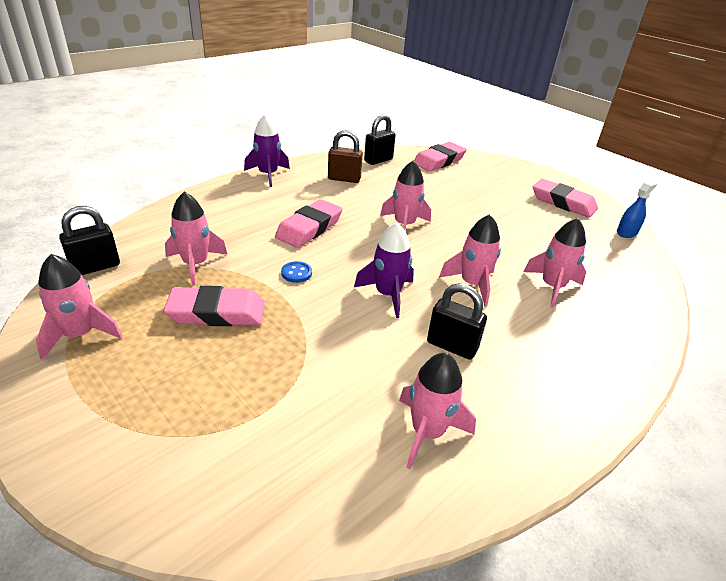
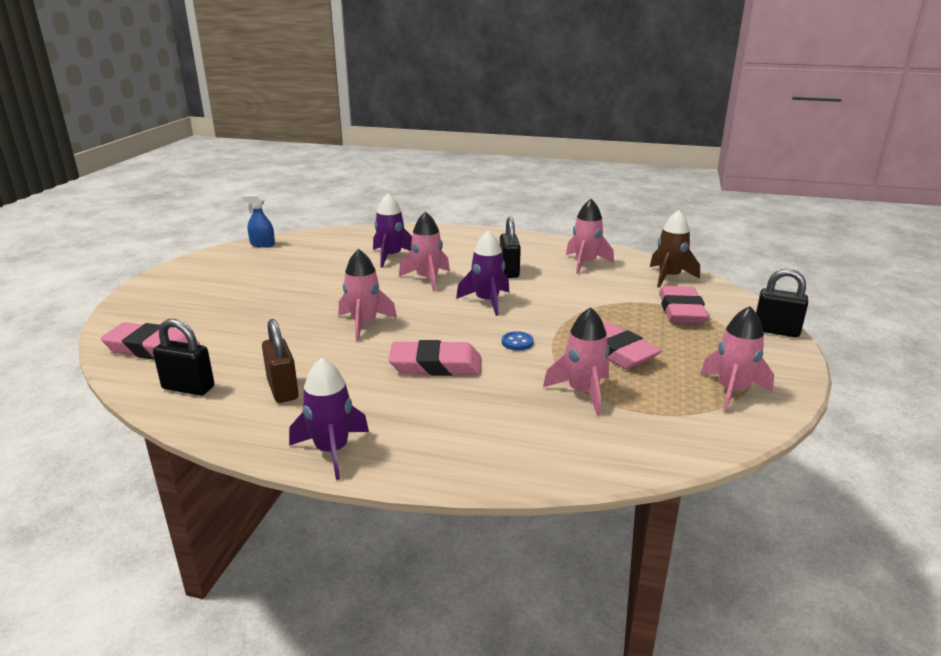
camera: 120 degrees left, 10 degrees down
black padlock [59,206,120,275] -> black padlock moved to [756,269,808,337]
pink rocket [523,218,586,307] -> purple rocket [373,193,412,268]
pink eraser [533,179,598,218] -> pink eraser moved to [659,286,708,324]
none -> brown rocket [650,210,700,288]

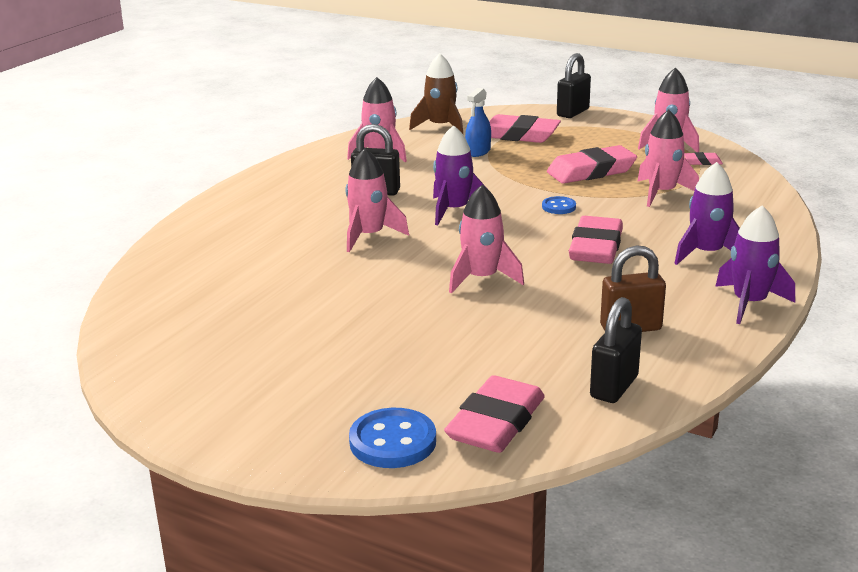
camera: 75 degrees left, 0 degrees up
blue spray bottle [242,194,275,248] -> blue spray bottle moved to [465,88,491,157]
purple rocket [373,193,412,268] -> purple rocket moved to [674,162,740,265]
none -> blue button [349,408,436,468]
none -> pink eraser [684,152,723,165]

